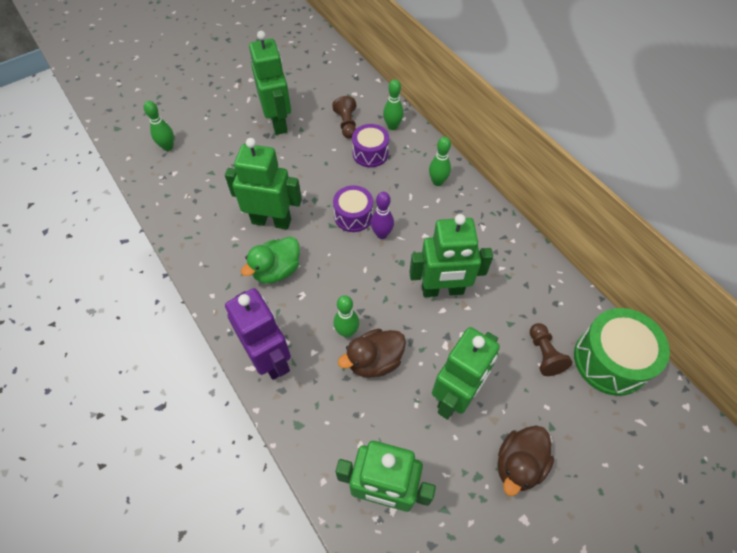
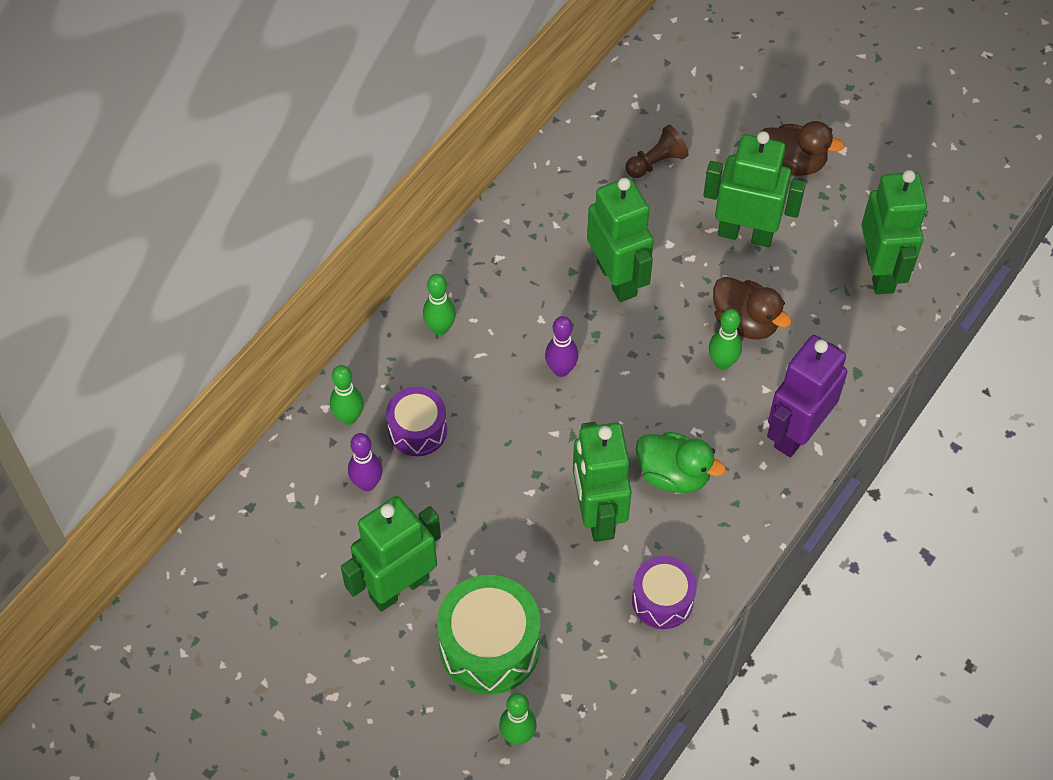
camera: 110 degrees left, 0 degrees up
brown pawn [332,96,356,138] -> purple bowling pin [348,433,383,491]
purple drum [333,185,373,232] -> purple drum moved to [632,556,697,629]
green drum [574,308,670,396] -> green drum moved to [437,575,540,694]

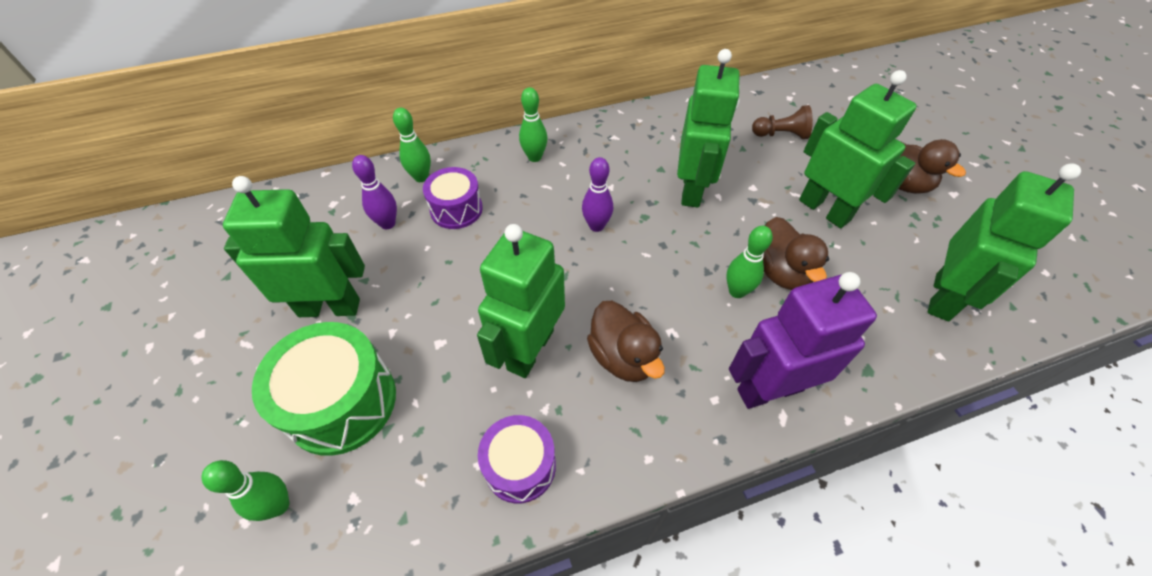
camera: 35 degrees right, 5 degrees down
green duck [636,432,726,493] -> brown duck [587,301,665,382]

